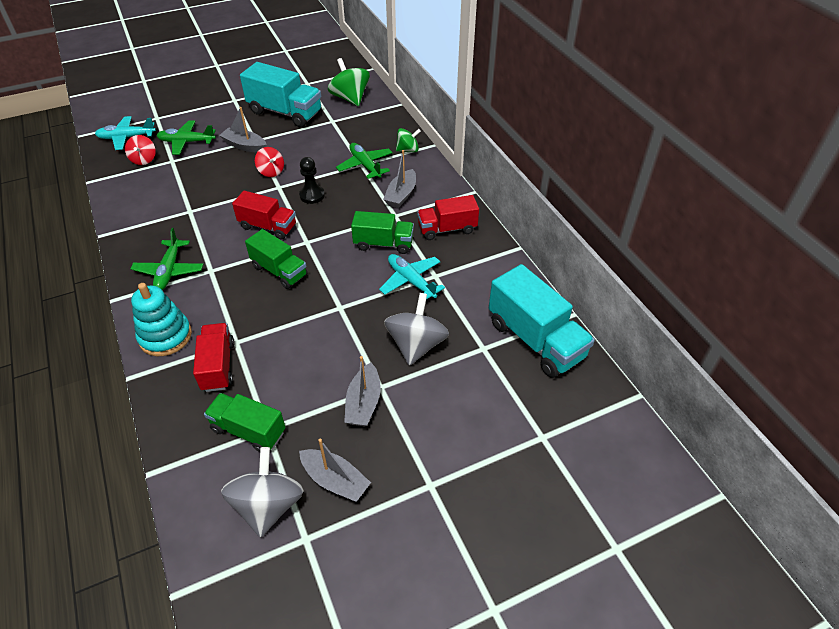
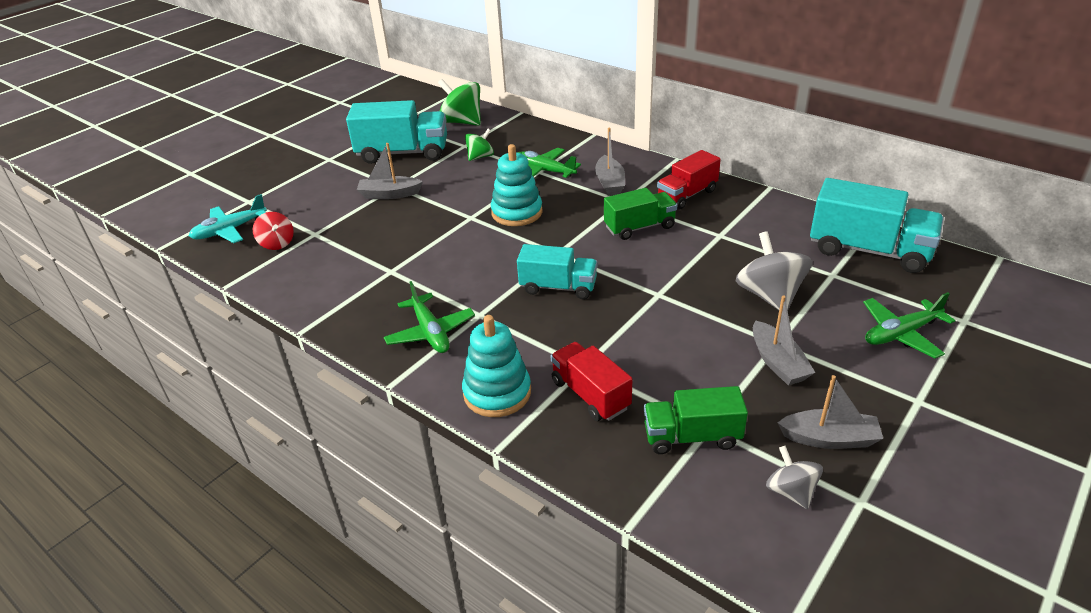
camera: 25 degrees left, 10 degrees down
green plane [156,120,216,155] -> green plane moved to [863,292,955,358]
grey spinning top [221,447,304,538] -> grey spinning top [766,446,823,509], size x0.59
red truck [232,191,296,239] -> none
green truck [245,229,308,289] -> turquoise truck [517,244,597,299]
red spinning top [255,147,284,177] -> none
black pawn [299,157,325,204] -> turquoise stacking toy [491,144,543,226]
turquoise plane [379,254,445,299] -> none
green spinning top [396,128,421,152] -> green spinning top moved to [465,129,494,161]

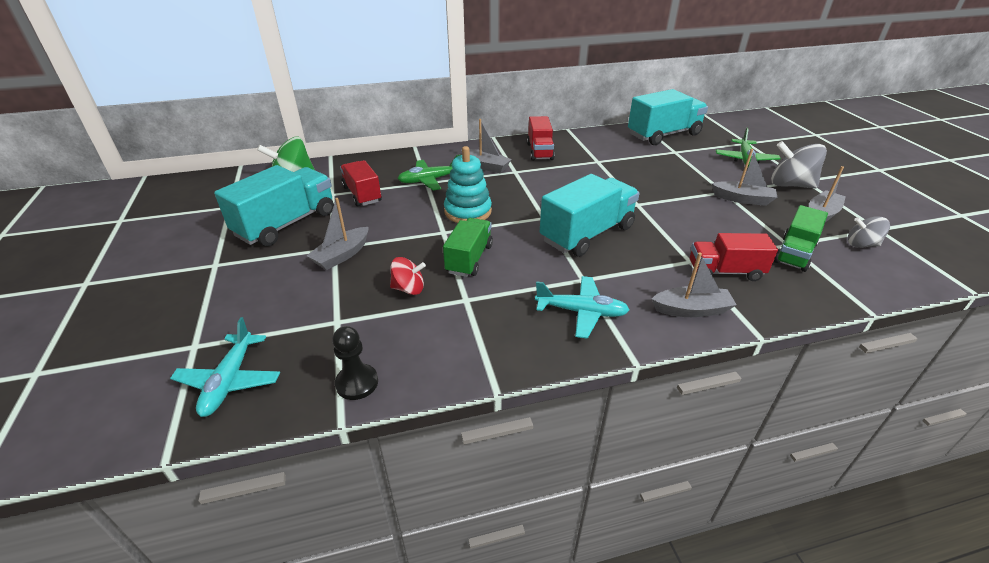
camera: 55 degrees left, 0 degrees up
red spinning top [253,212,294,250] -> red spinning top moved to [390,257,426,295]
green plane [384,281,475,353] -> turquoise plane [535,276,630,339]
turquoise stacking toy [462,315,531,417] -> grey boat [652,253,737,317]
green spinning top [465,129,494,161] -> red truck [340,160,382,206]
turquoise truck [517,244,597,299] -> turquoise truck [540,174,640,257], size x1.57
green truck [604,188,677,240] -> green truck moved to [443,218,493,277]
grey spinning top [736,231,813,311] -> grey spinning top moved to [771,141,827,188]
none -> black pawn [332,326,378,400]

